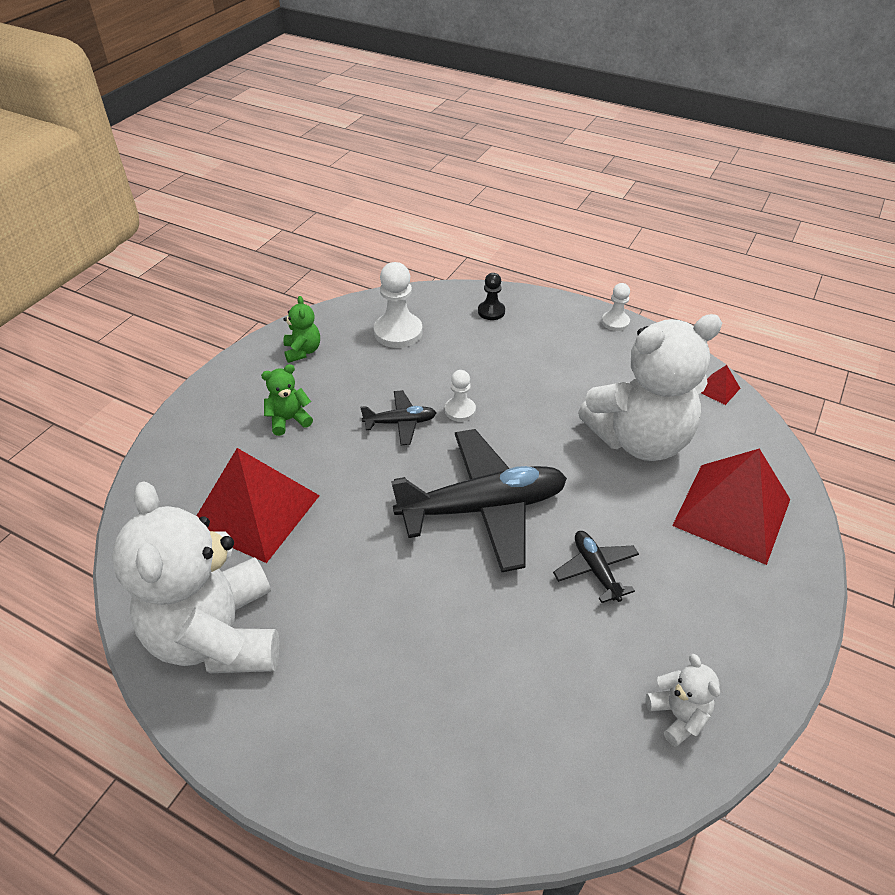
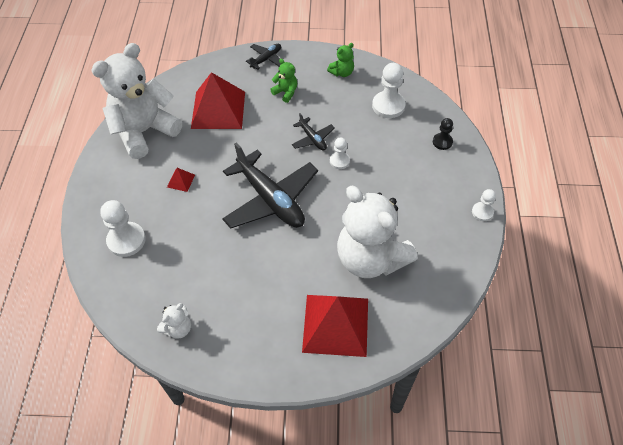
camera: 65 degrees right, 10 degrees up
black plane [553,531,639,603] -> black plane moved to [246,44,281,70]
red pyramid [701,365,740,405] -> red pyramid moved to [167,168,195,192]
none -> white pawn [100,200,146,257]

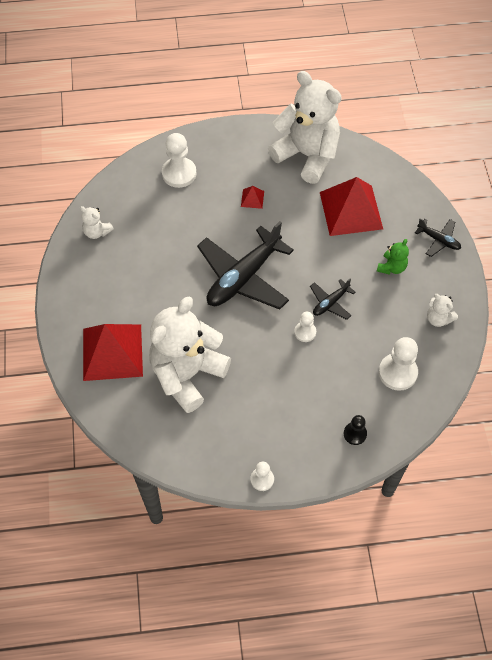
camera: 80 degrees right, 5 degrees up
green teddy bear [327,43,354,77] -> white teddy bear [427,294,458,327]

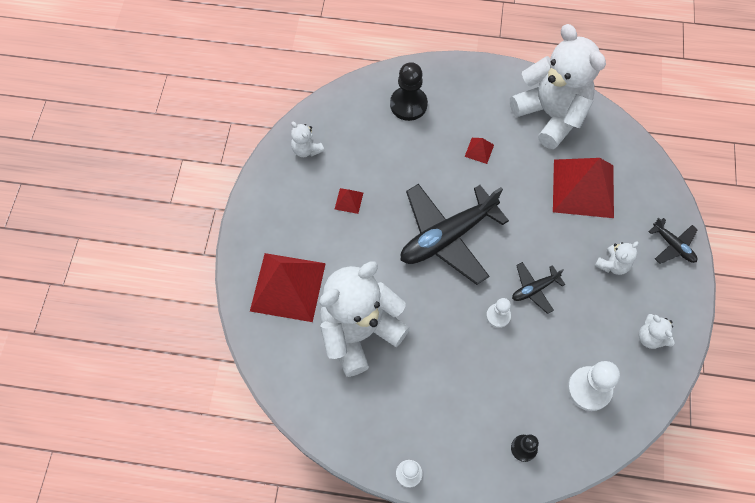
camera: 15 degrees right, 5 degrees up
white pawn [162,133,196,188] -> black pawn [390,62,428,121]
green teddy bear [377,239,409,275] -> white teddy bear [595,241,639,275]
none -> red pyramid [335,188,363,214]

